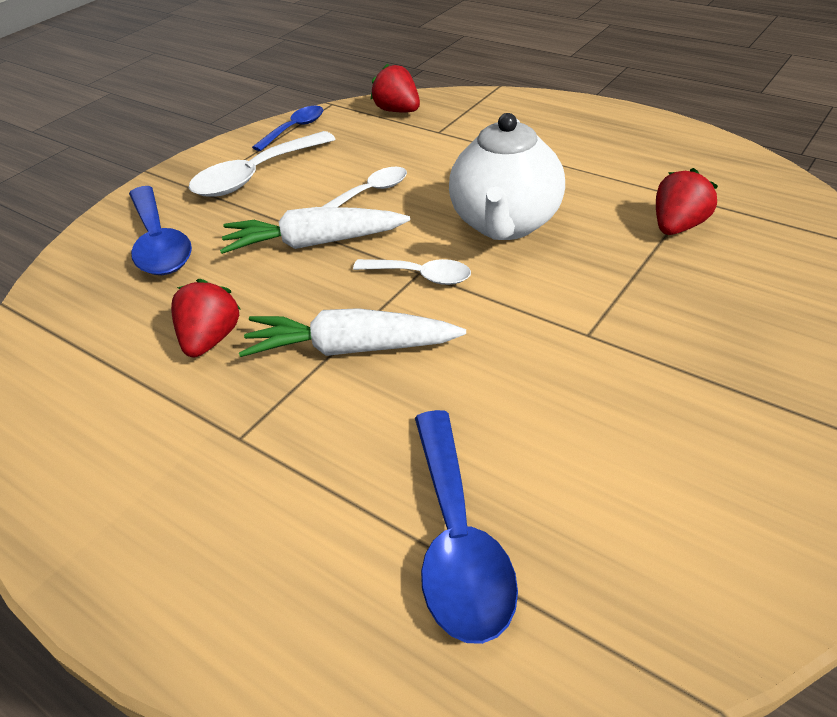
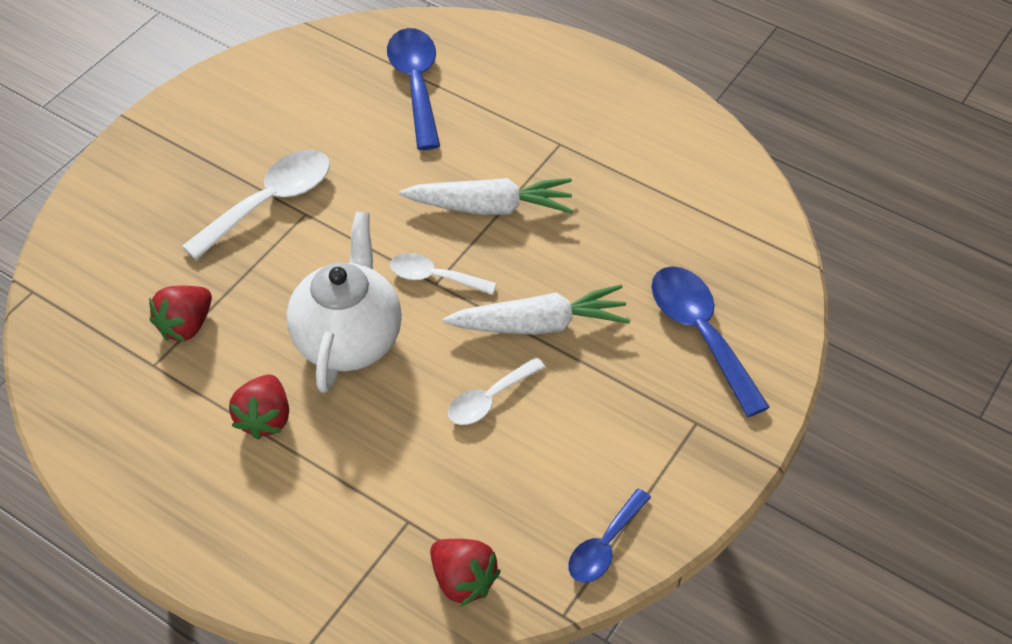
camera: 175 degrees right, 10 degrees up
red strawberry [171,279,240,357] -> red strawberry moved to [229,374,289,440]
white spoon [189,131,335,197] -> white spoon moved to [182,150,330,260]

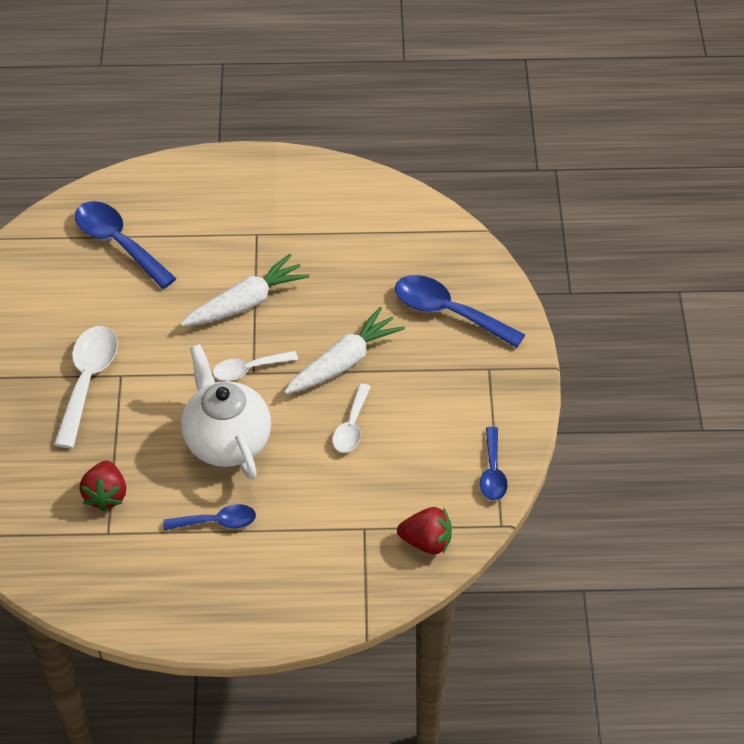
camera: 35 degrees left, 0 degrees up
red strawberry [229,374,289,440] -> blue spoon [163,504,256,530]

